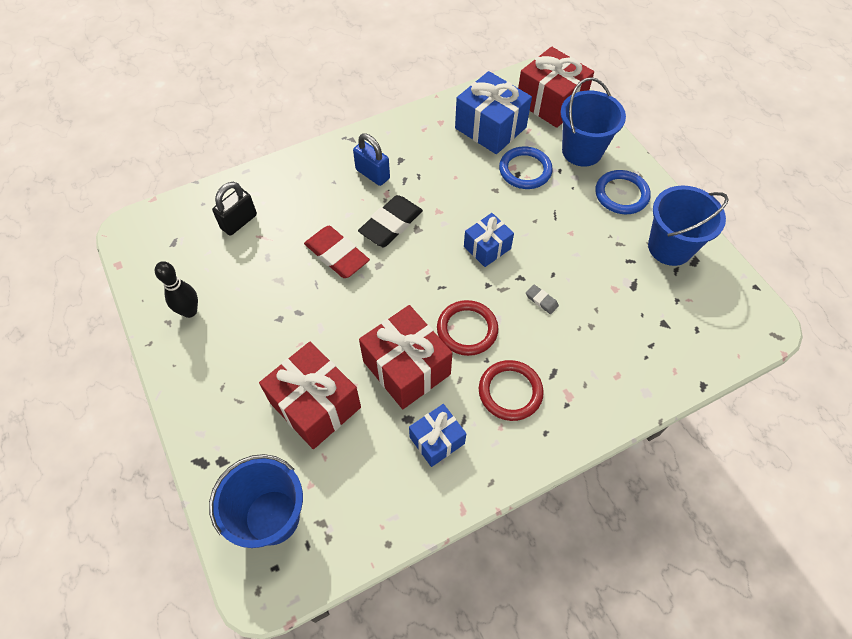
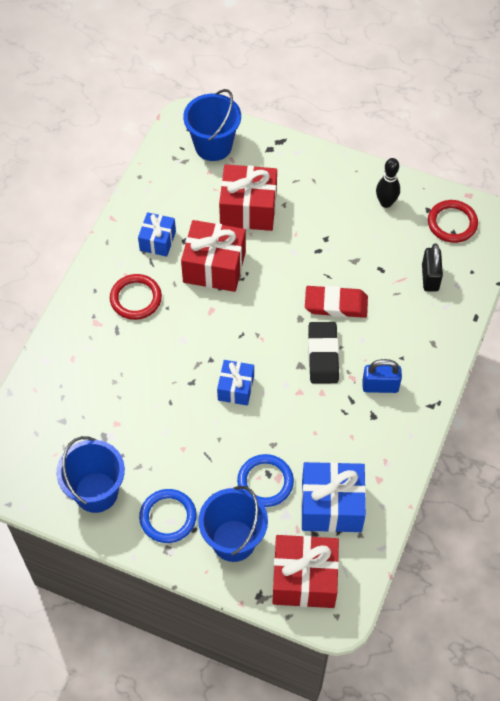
camera: 140 degrees right, 0 degrees up
red ring [437,300,498,356] -> red ring moved to [428,200,478,243]
grey eraser [526,285,559,314] -> none

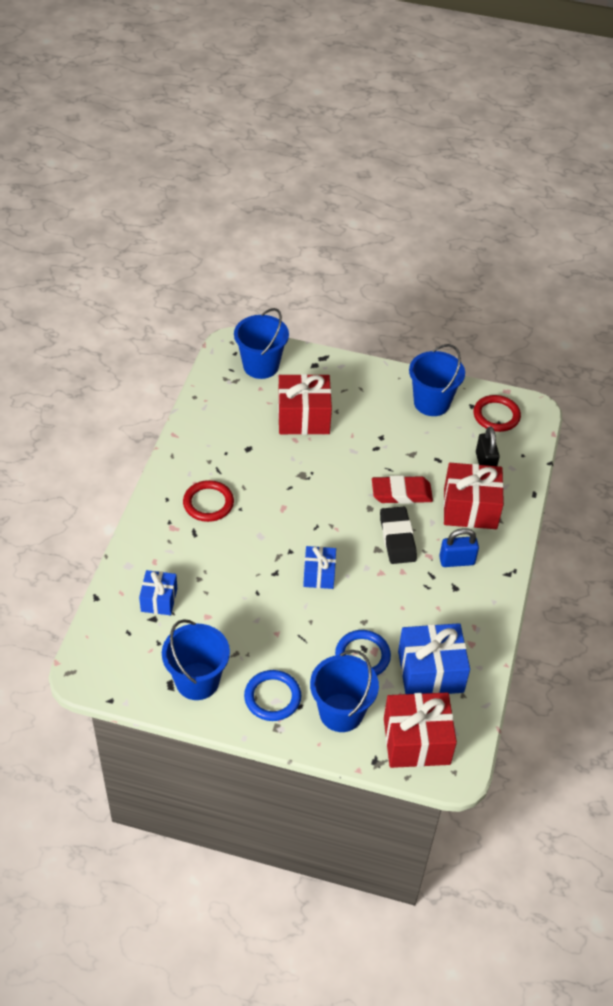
camera: 10 degrees left, 10 degrees down
blue gift [138,212,176,257] -> blue gift moved to [139,570,177,615]
red gift [181,220,246,292] -> red gift moved to [443,463,504,529]
black bowling pin [376,158,400,208] -> blue bucket [409,344,465,416]

